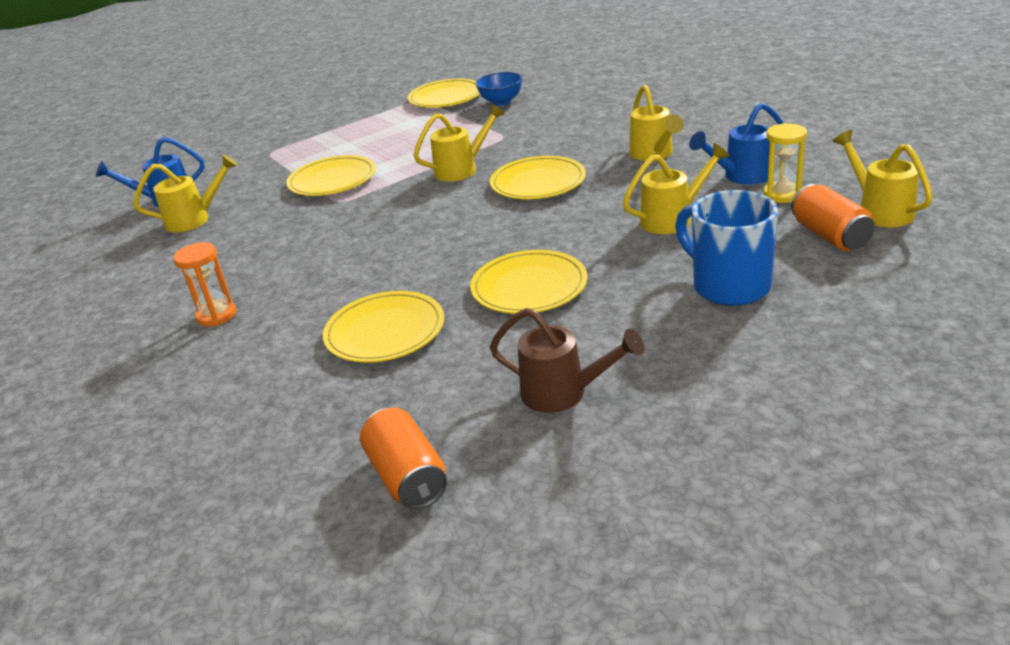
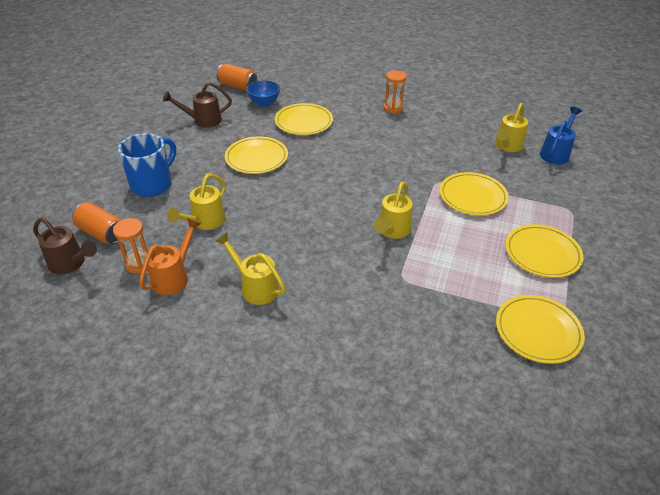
camera: 140 degrees right, 10 degrees up
blue bowl [475,72,523,106] -> blue bowl moved to [246,80,280,107]
yellow plate [490,156,586,200] -> yellow plate moved to [505,224,584,278]
blue mug [675,190,778,306] -> blue mug turned 75 degrees counterclockwise [118,133,176,197]
blue watering can [689,103,784,185] -> orange watering can [139,218,201,295]
yellow hourglass [764,123,807,203] -> orange hourglass [113,218,148,273]
yellow watering can [833,130,933,227] -> brown watering can [33,217,97,274]

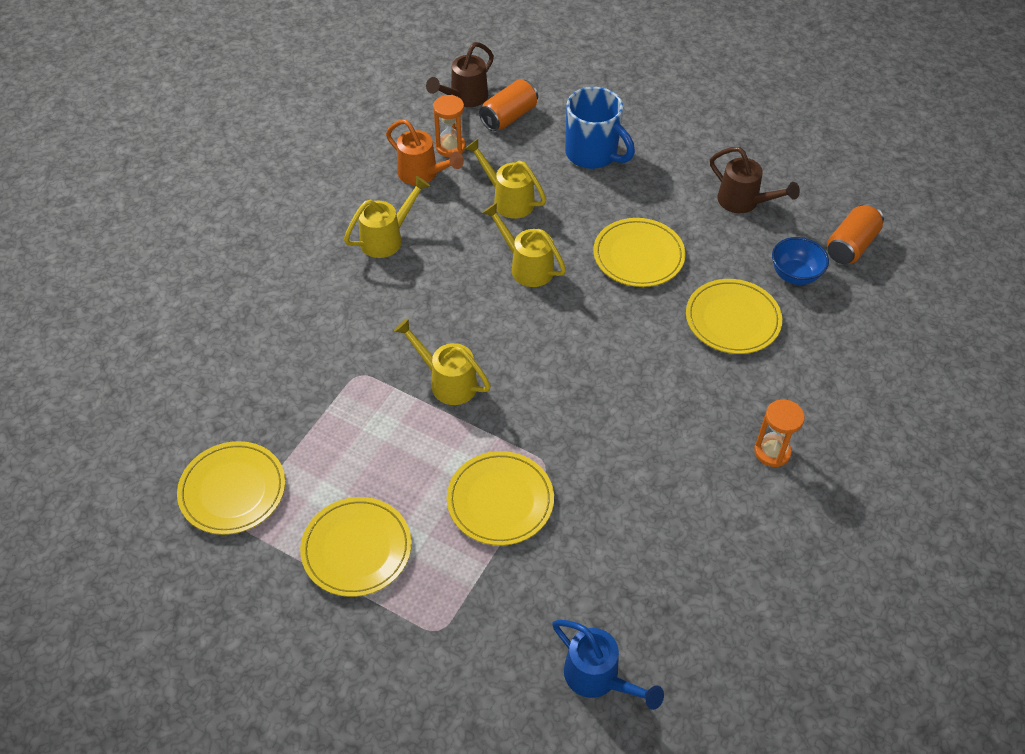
camera: 100 degrees right, 10 degrees up
brown watering can [163,82,232,128] -> brown watering can turned 135 degrees clockwise [710,147,800,213]
yellow watering can [495,103,528,152] -> yellow watering can moved to [482,202,566,287]

